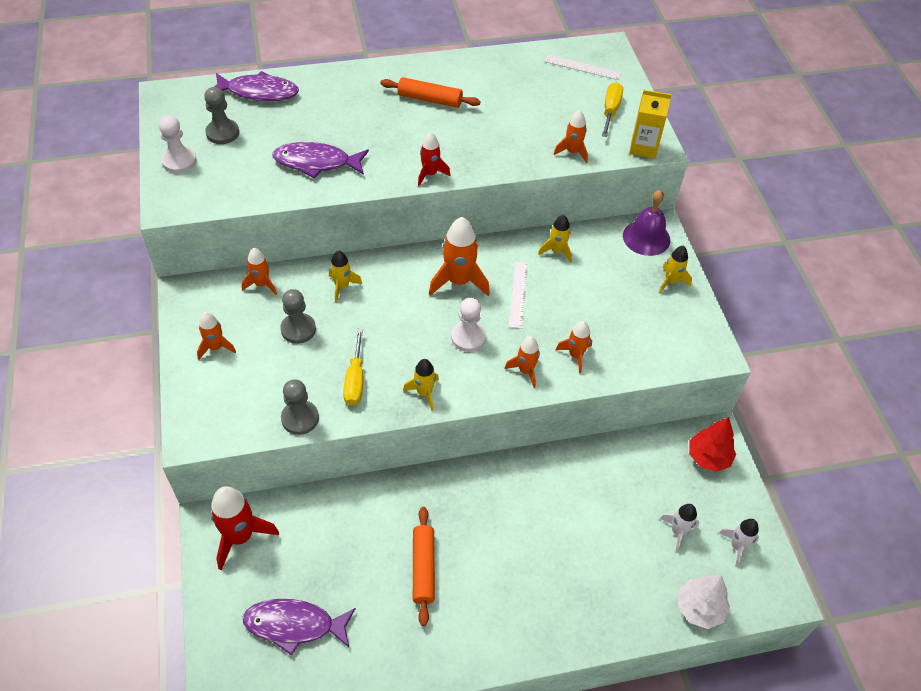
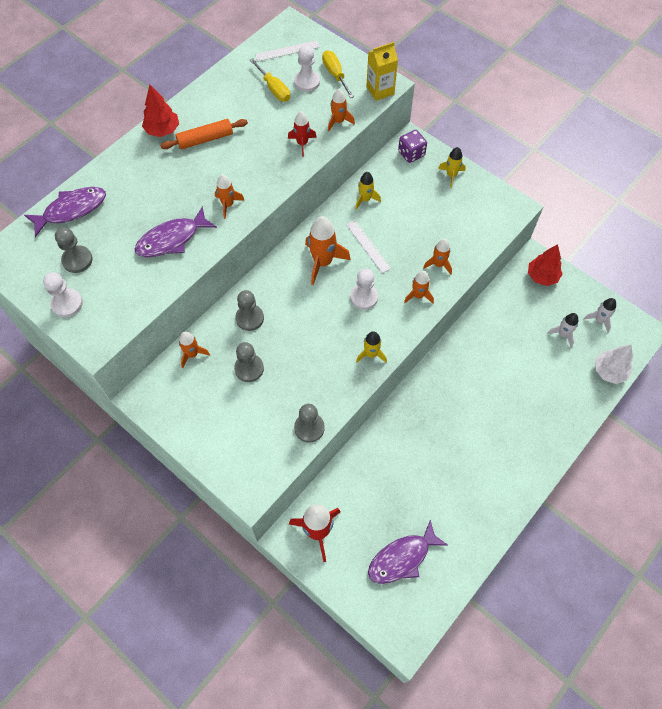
camera: 35 degrees left, 10 degrees up
orange rocket [197,312,236,360] -> orange rocket moved to [215,174,245,219]
yellow rocket [329,250,362,302] -> grey pawn [235,290,264,331]
yellow screwdriver [343,329,363,405] -> yellow screwdriver moved to [250,58,290,101]
orange rolling pin [413,507,435,626] -> none
red rocket [418,132,451,186] -> red rocket moved to [288,111,317,157]
purple bell [623,190,670,256] -> purple dice [398,130,427,163]
none -> red tree [142,85,179,137]
none -> white pawn [294,45,320,92]

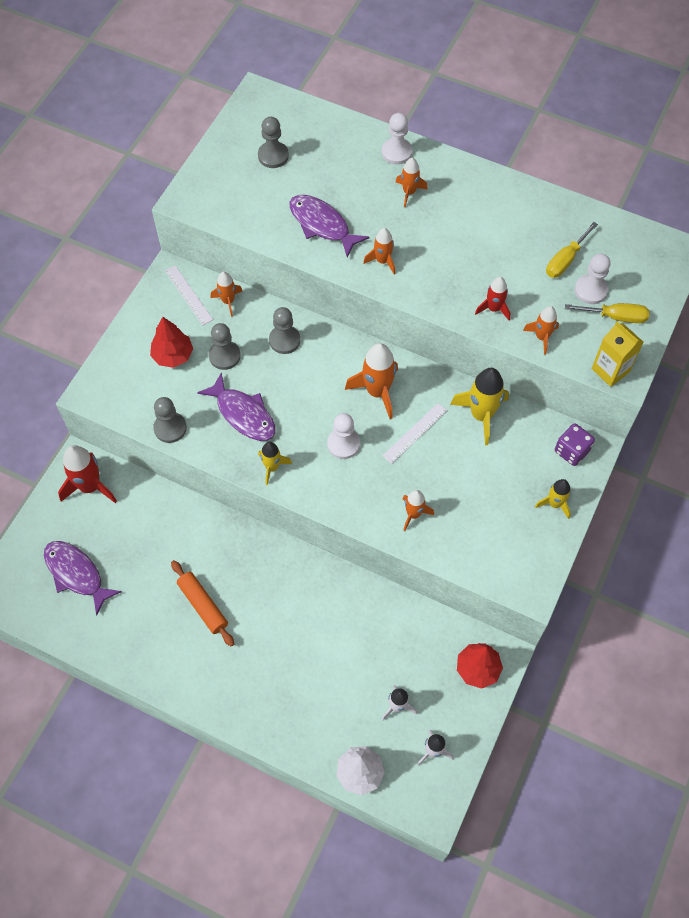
camera: 75 degrees right, 0 degrees up
purple fish [24,187,106,237] -> purple fish moved to [197,372,276,441]
white pawn [43,272,83,317] -> white pawn moved to [382,113,412,165]
red tree [142,85,179,137] -> red tree moved to [150,317,193,368]
orange rolling pin [160,119,248,149] -> orange rolling pin moved to [171,560,234,646]
white ruler [255,40,320,62] -> white ruler moved to [165,265,213,326]
yellow screwdriver [322,50,354,98] -> yellow screwdriver turned 45 degrees clockwise [565,303,649,323]
yellow rocket [355,172,381,210] -> yellow rocket [450,368,509,445], size x1.71
orange rocket [404,271,434,303] -> orange rocket moved to [395,158,428,207]

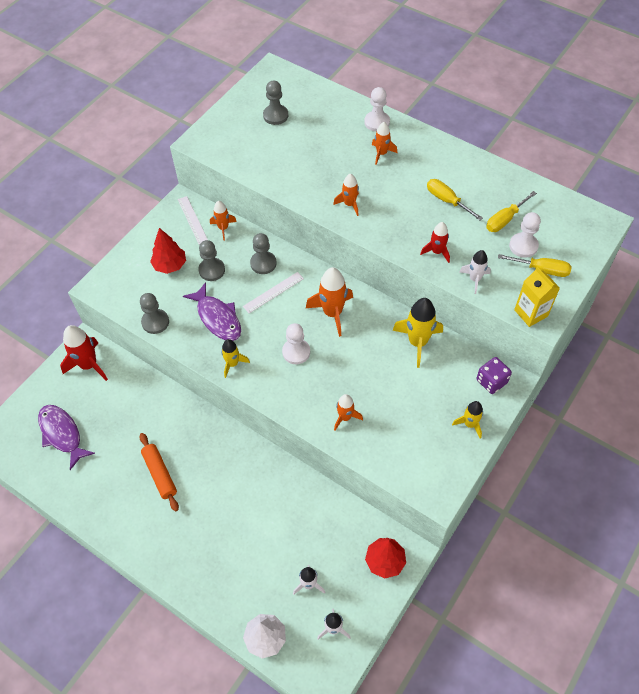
camera: 10 degrees right, 5 degrees down
purple fish [290,195,369,258] -> none
white ruler [382,403,448,464] -> white ruler moved to [243,272,304,313]
orange rocket [523,306,559,355] -> white rocket [460,250,491,294]
none -> yellow screwdriver [427,179,483,220]

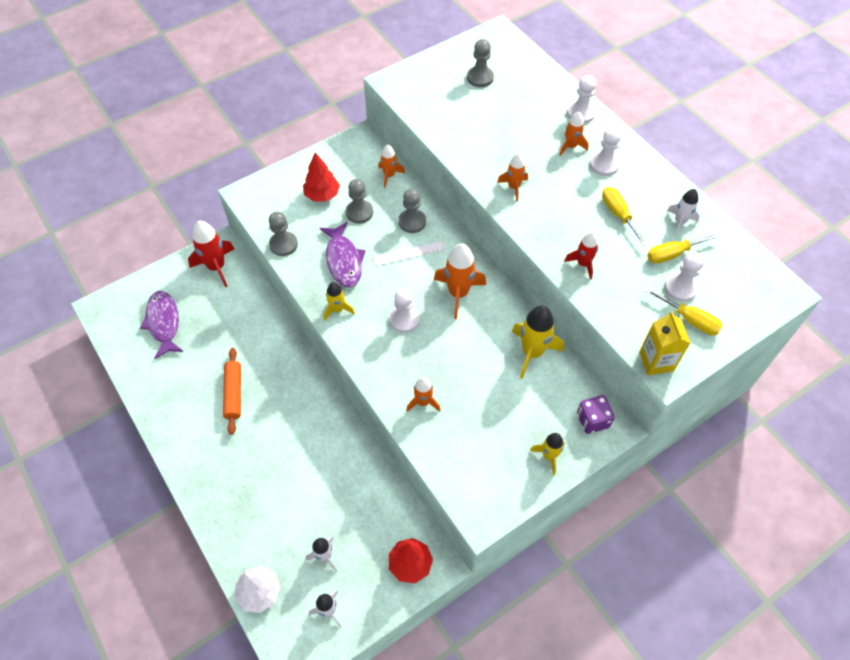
camera: 20 degrees right, 0 degrees up
white ruler [178,196,208,245] -> none
white rocket [460,250,491,294] -> white rocket moved to [667,189,700,236]
none -> white pawn [590,127,622,176]

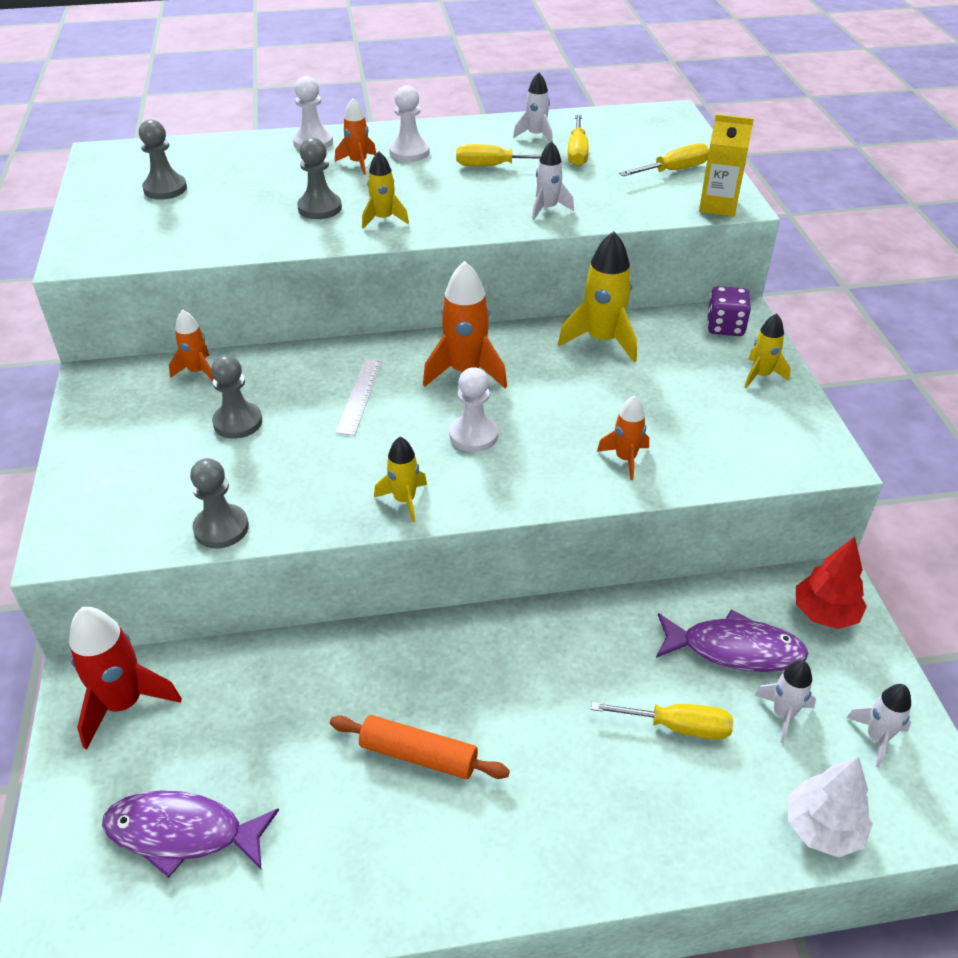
camera: 65 degrees left, 15 degrees down
red tree [303,152,340,201] -> none
purple fish [320,222,366,287] -> purple fish moved to [656,609,809,672]
grey pawn [399,189,426,233] -> grey pawn moved to [297,138,342,219]
orange rocket [497,153,528,201] -> yellow rocket [362,151,409,229]
red rocket [564,232,598,279] -> white rocket [532,141,574,220]
white pawn [664,252,704,302] -> none
none -> yellow screwdriver [591,702,733,740]

